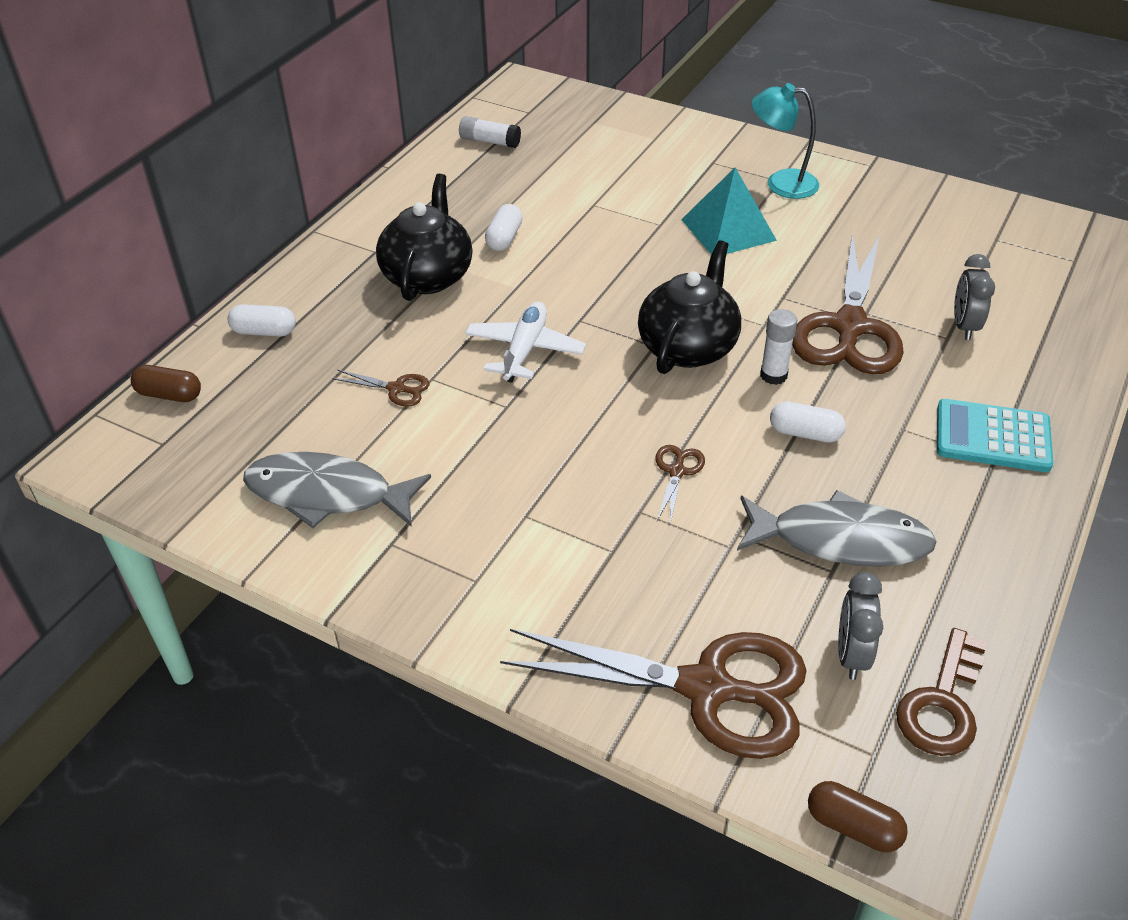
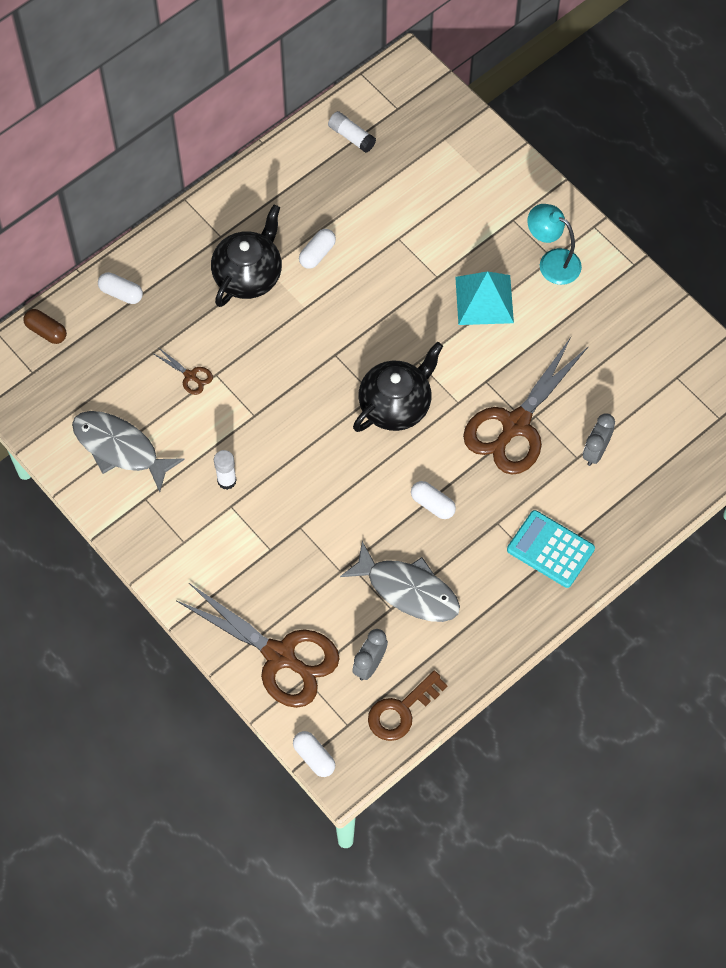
camera: 20 degrees right, 20 degrees up
white plane [465,302,586,383] -> none
brown scissors [655,445,705,524] -> none
white glue stick [760,309,797,385] -> white glue stick moved to [214,450,237,490]
brown capsule [808,781,908,852] -> white capsule [293,731,335,777]

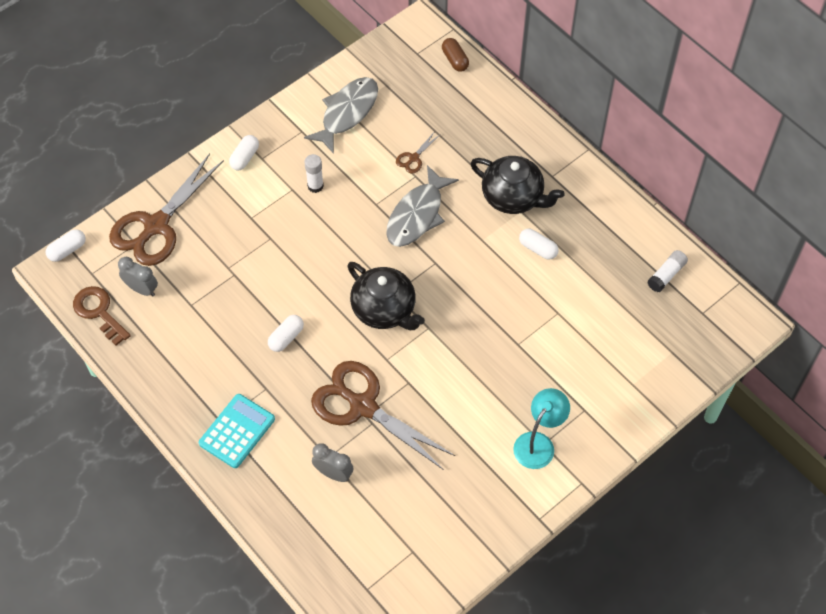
camera: 90 degrees right, 5 degrees down
brown capsule [23,309,67,344] -> brown capsule turned 60 degrees counterclockwise [442,38,469,72]
white capsule [98,272,143,304] -> white capsule moved to [229,135,259,170]
grey fish [340,541,460,622] -> grey fish moved to [386,165,459,247]
turquoise pyramid [455,271,514,325] -> none

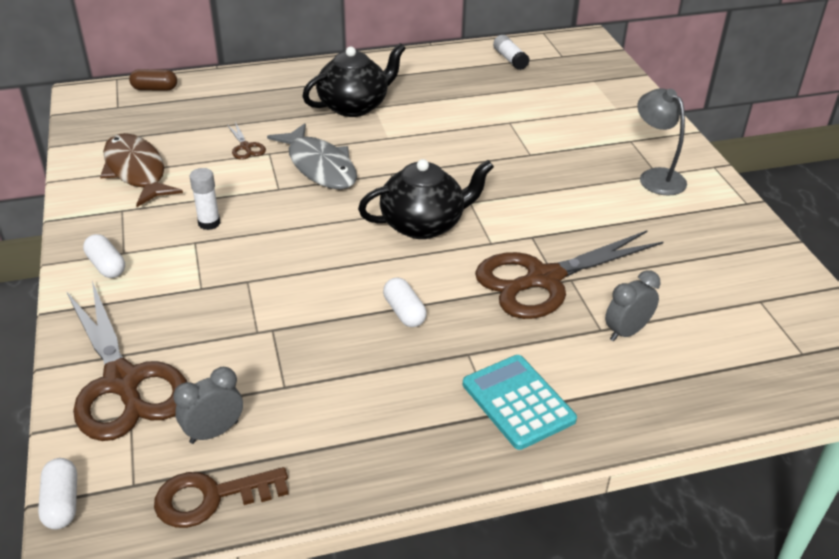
camera: 65 degrees left, 20 degrees down
grey fish [304,77,378,154] -> brown fish [100,133,183,207]
turquoise lamp [513,388,570,469] -> grey lamp [637,88,687,195]
white capsule [519,229,559,260] -> none

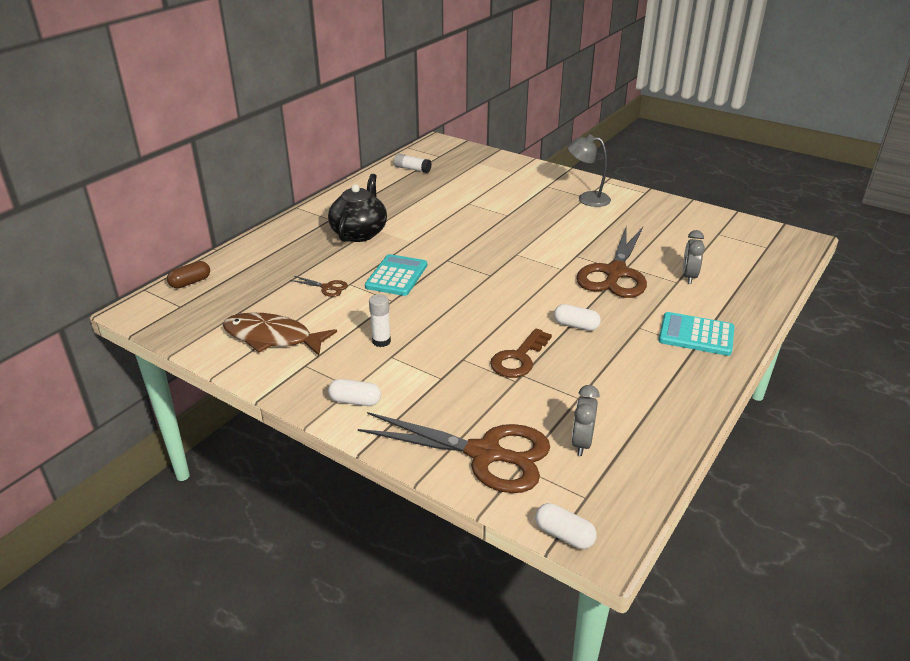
camera: 40 degrees left, 5 degrees down
brown key [154,467,289,528] -> brown key moved to [490,328,552,378]
grey fish [267,123,357,190] -> turquoise calculator [365,254,427,296]
black teapot [358,159,494,239] -> none

